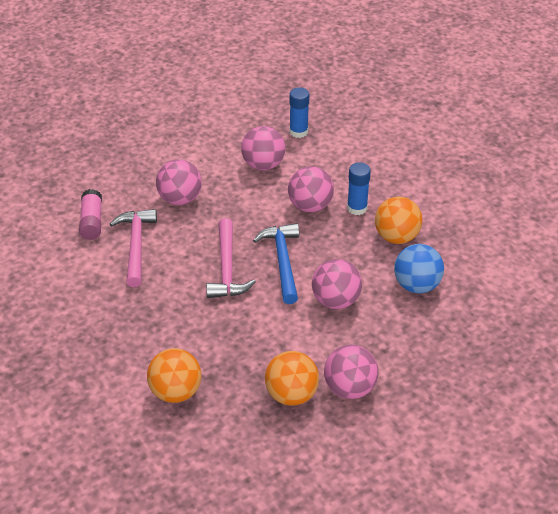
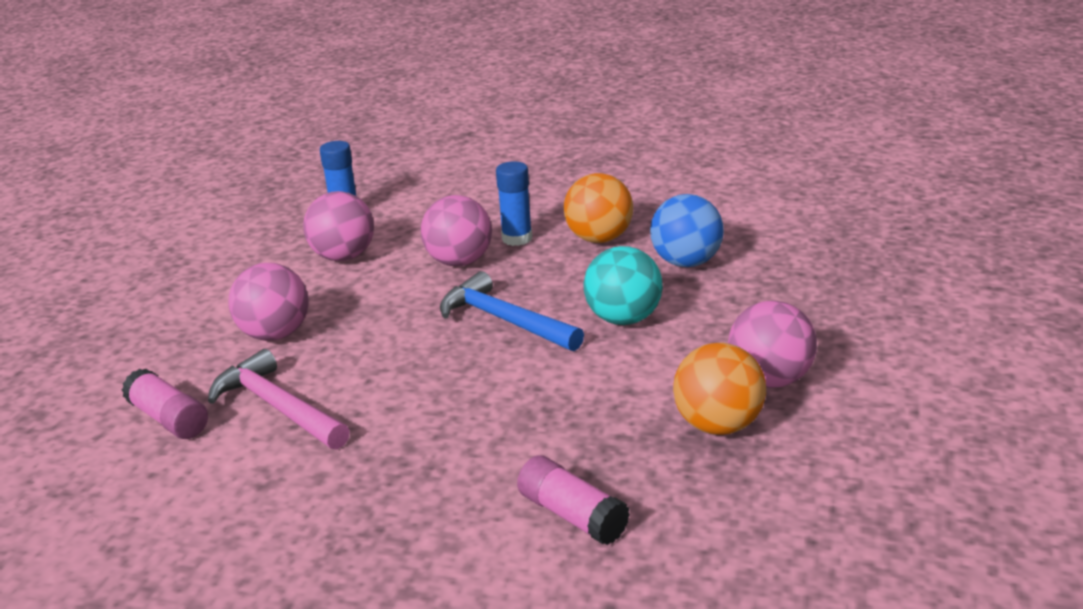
camera: 40 degrees left, 15 degrees down
orange ball [147,348,201,403] -> pink glue stick [517,456,630,545]
pink hammer [206,218,256,298] -> none
pink ball [312,259,362,309] -> turquoise ball [584,246,663,325]

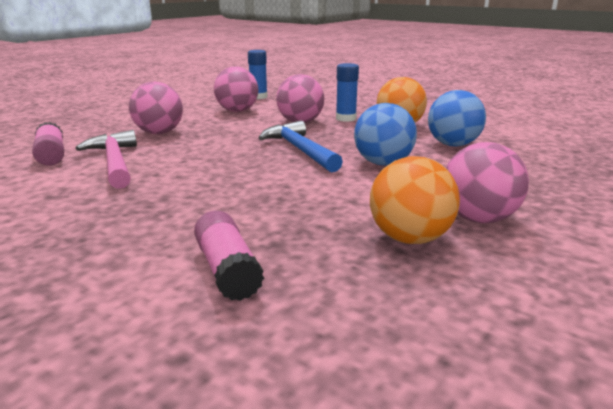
camera: 20 degrees right, 5 degrees down
turquoise ball [584,246,663,325] -> blue ball [354,103,417,165]

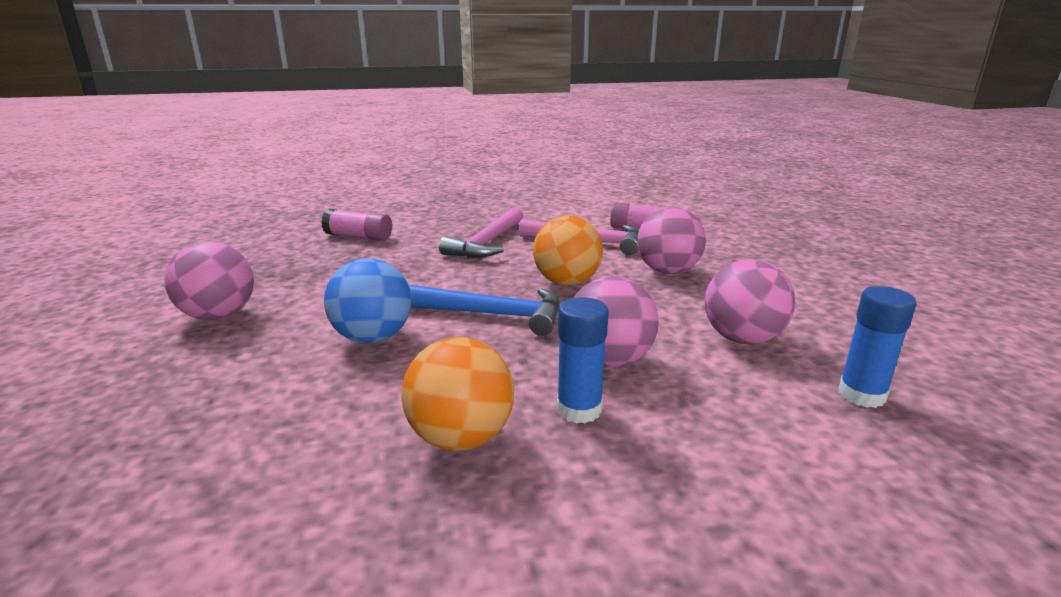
camera: 130 degrees right, 0 degrees up
orange ball [370,156,460,244] -> orange ball moved to [533,216,603,286]
blue ball [428,90,486,147] -> none
none -> pink hammer [439,207,523,258]

